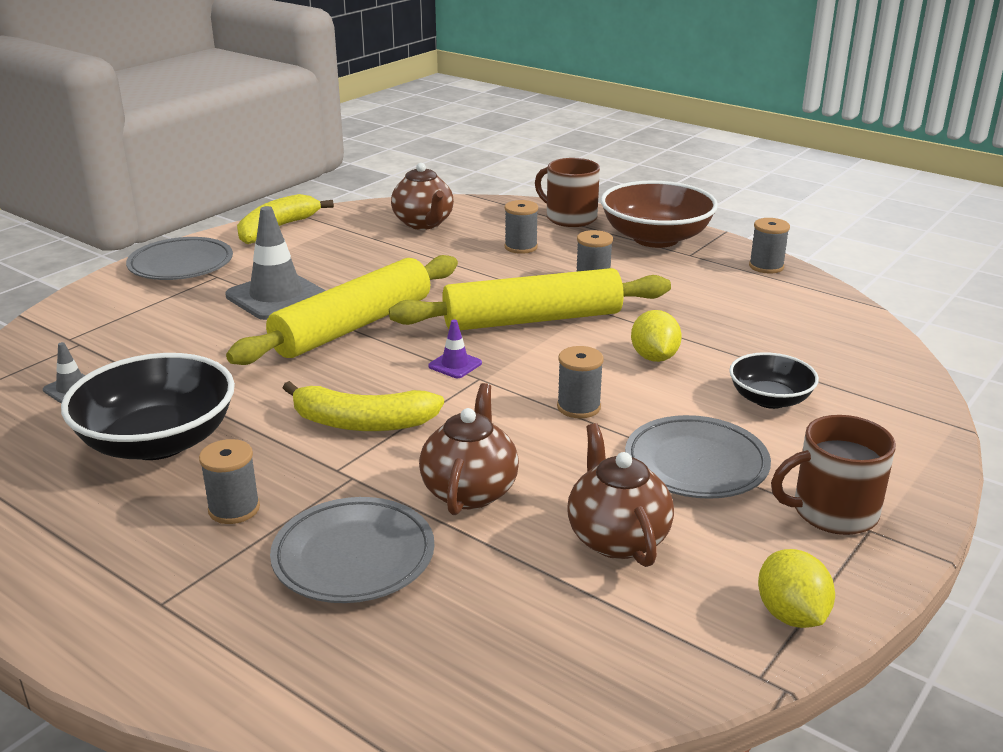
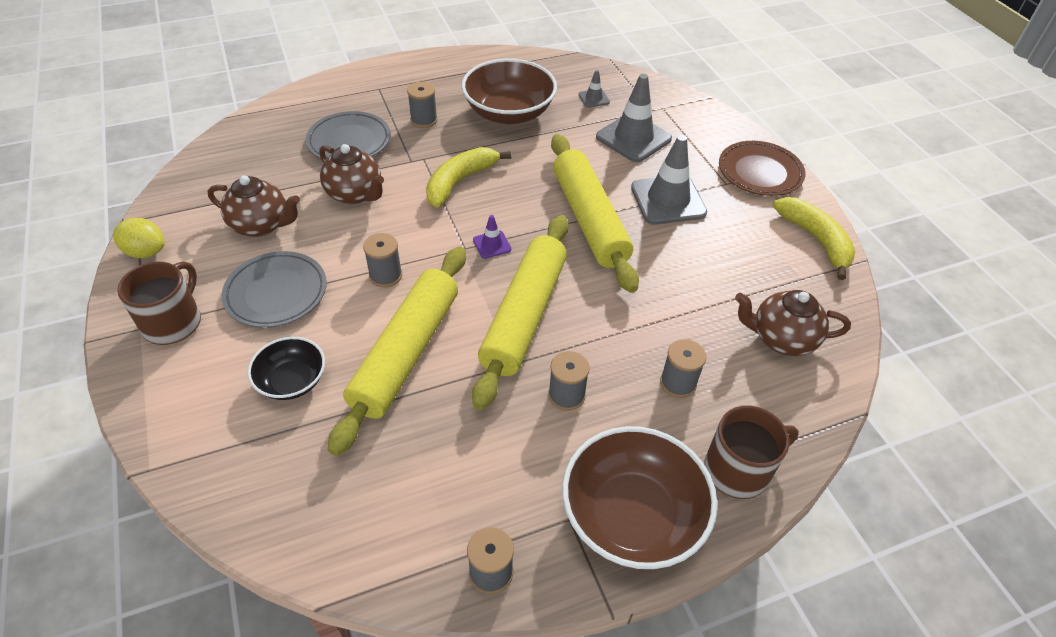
camera: 120 degrees right, 20 degrees up
black bowl [61,353,235,460] -> brown bowl [461,59,557,124]
grey plate [126,237,233,280] -> brown plate [719,141,806,196]
yellow lemon [631,310,682,362] -> yellow rolling pin [328,246,466,456]
none -> grey traffic cone [596,74,672,162]

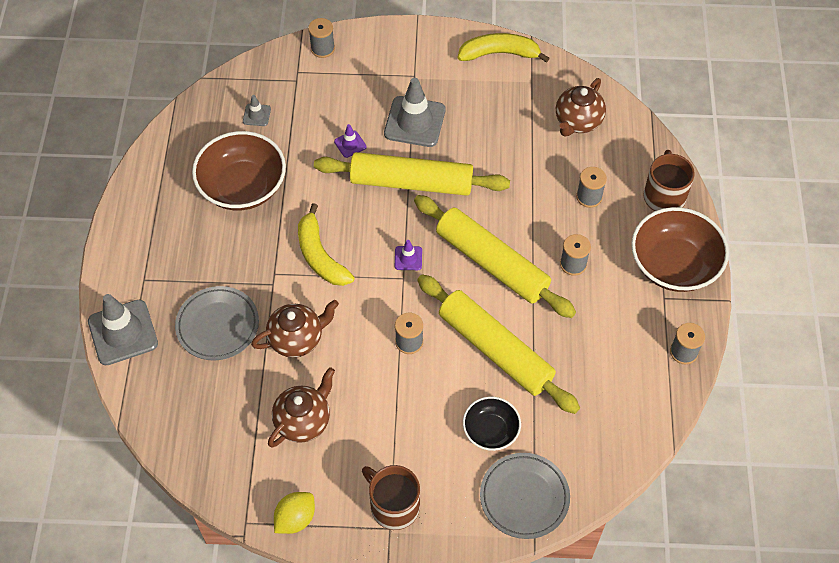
camera: 65 degrees left, 10 degrees up
grey plate [222,251,327,328] -> grey plate moved to [480,453,570,539]
grey spool [407,82,437,128] -> grey spool moved to [308,18,335,58]
grey traffic cone [596,74,672,162] -> grey traffic cone moved to [88,294,158,365]
brown plate [719,141,806,196] -> none
none -> purple traffic cone [334,124,367,158]

